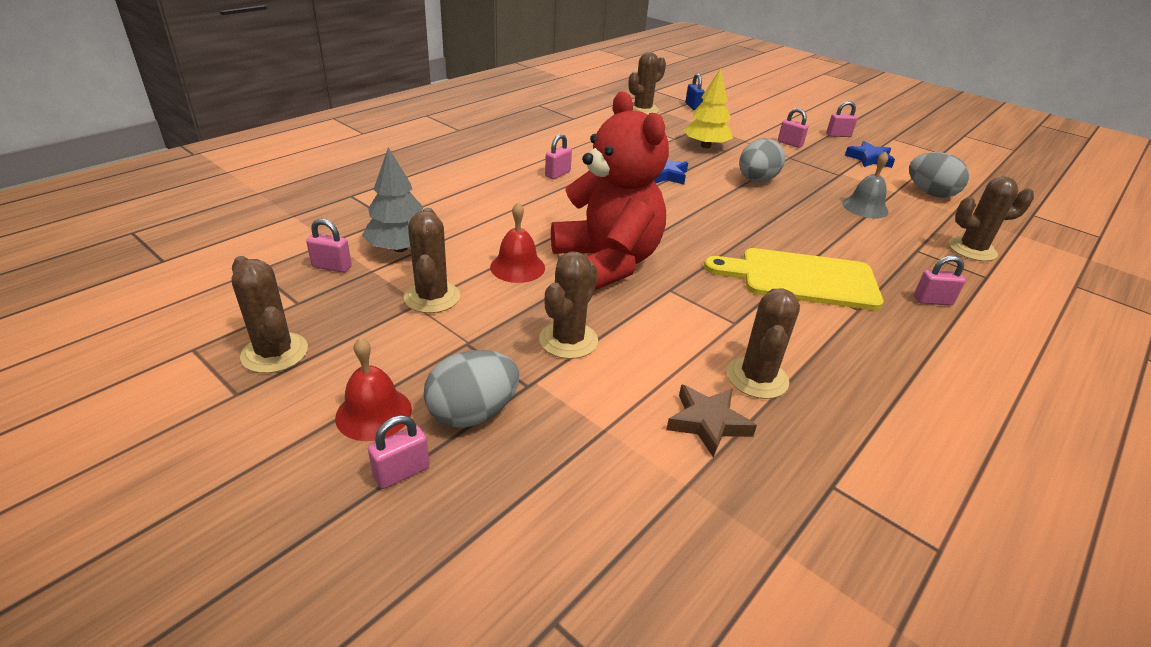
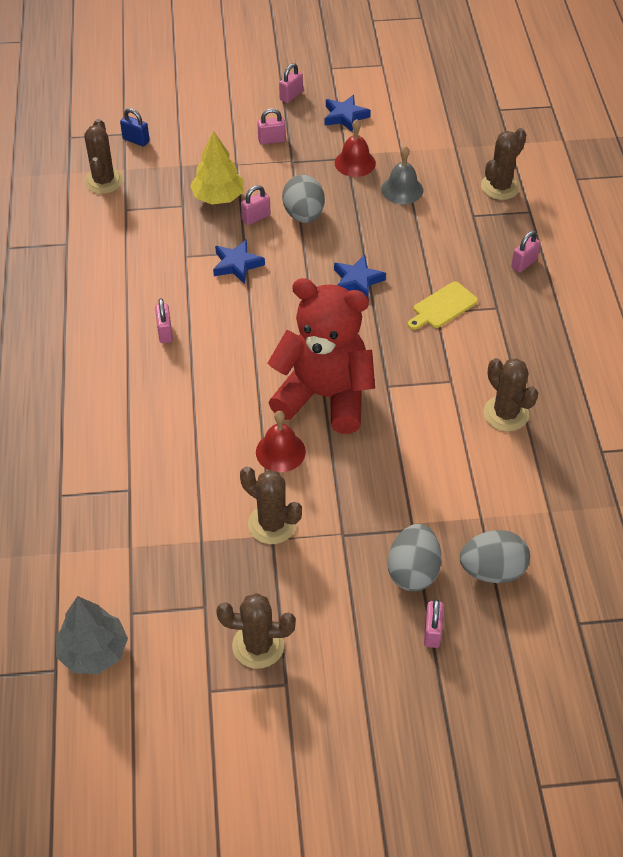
camera: 45 degrees left, 15 degrees up
pink padlock [306,219,352,273] -> pink padlock moved to [241,185,270,225]
red bell [335,337,412,441] -> red bell moved to [335,119,376,177]
grey tree [362,147,424,252] -> grey tree moved to [56,596,128,674]
brown cactus [539,251,598,359] -> none
brown star [666,384,757,458] -> none
yellow cutting board [704,248,884,310] -> yellow cutting board [408,281,478,330], size x0.55
grey egg [909,152,969,198] -> grey egg moved to [460,530,530,583]
none -> blue star [334,255,386,298]

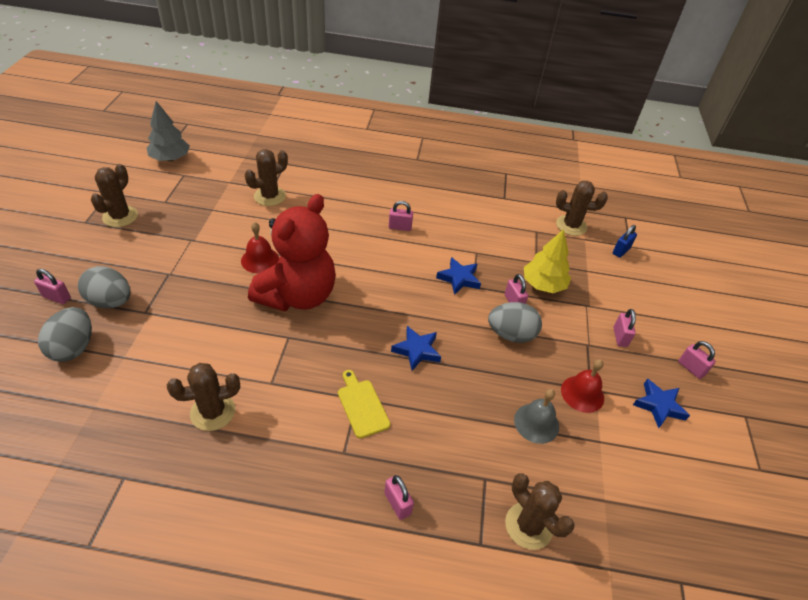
camera: 100 degrees right, 5 degrees down
brown cactus [240,467,302,544] -> brown cactus moved to [245,149,288,206]

